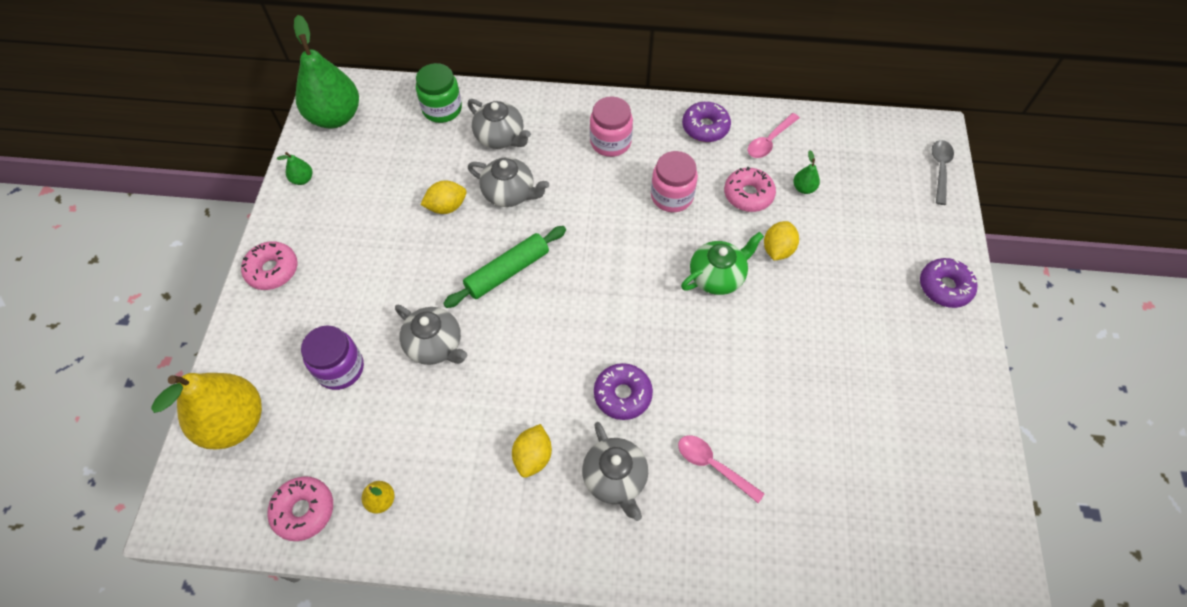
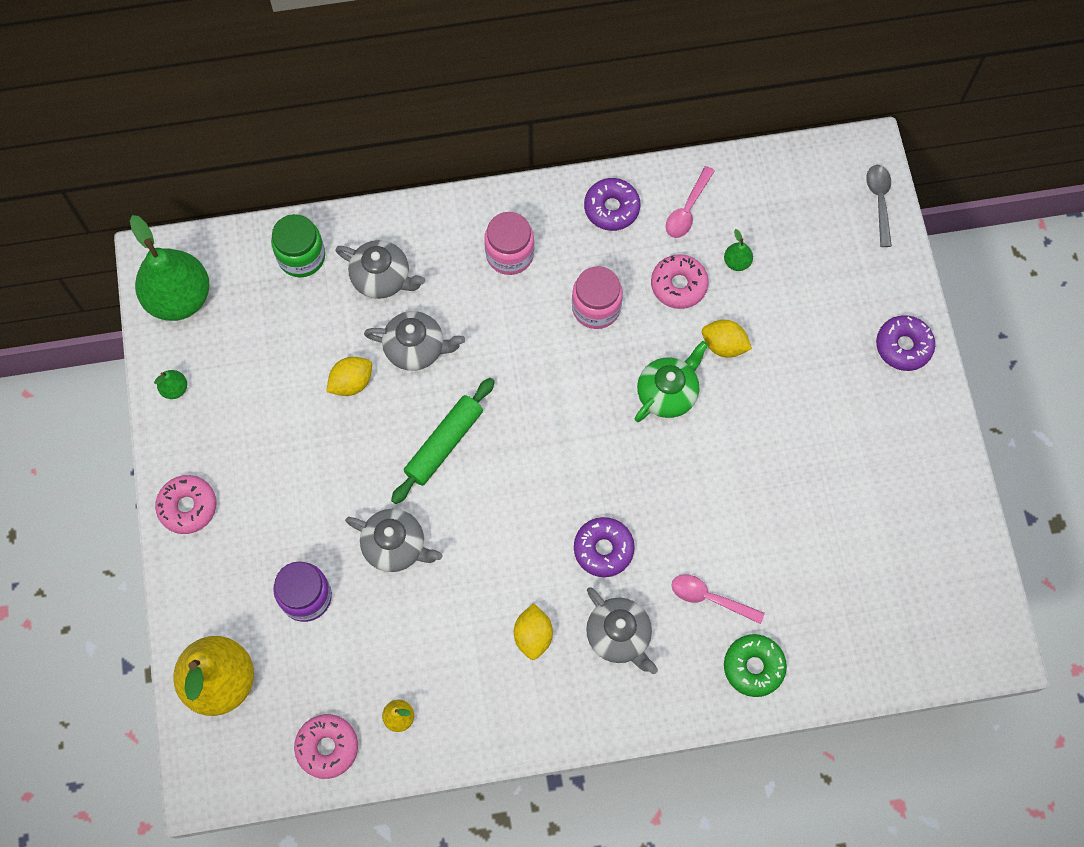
camera: 15 degrees left, 10 degrees up
yellow lemon [764,221,799,260] -> yellow lemon turned 75 degrees counterclockwise [702,320,752,358]
none -> green donut [724,634,787,697]

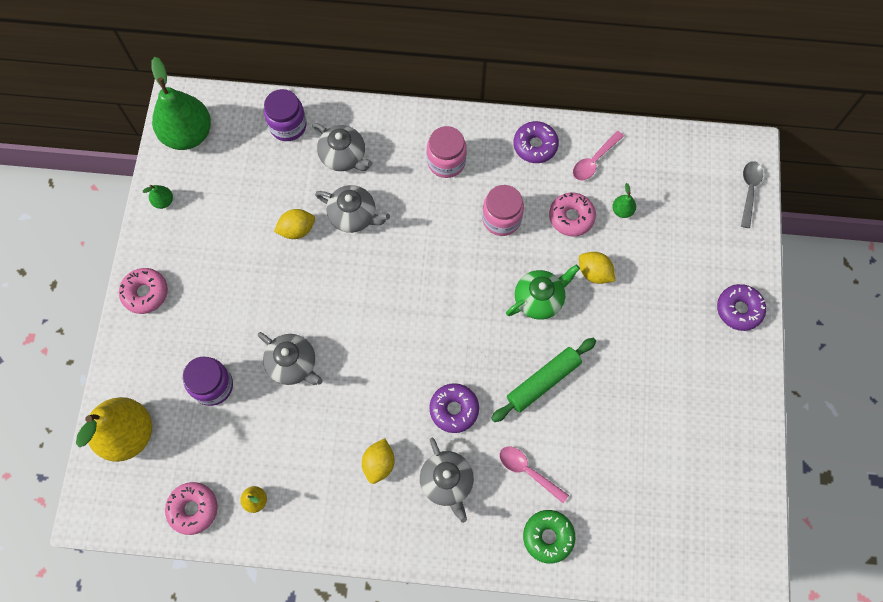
camera: 15 degrees right, 0 degrees up
green jar [271,214,325,277] -> purple jar [264,89,307,141]
green rolling pin [391,378,495,504] -> green rolling pin moved to [491,338,596,422]

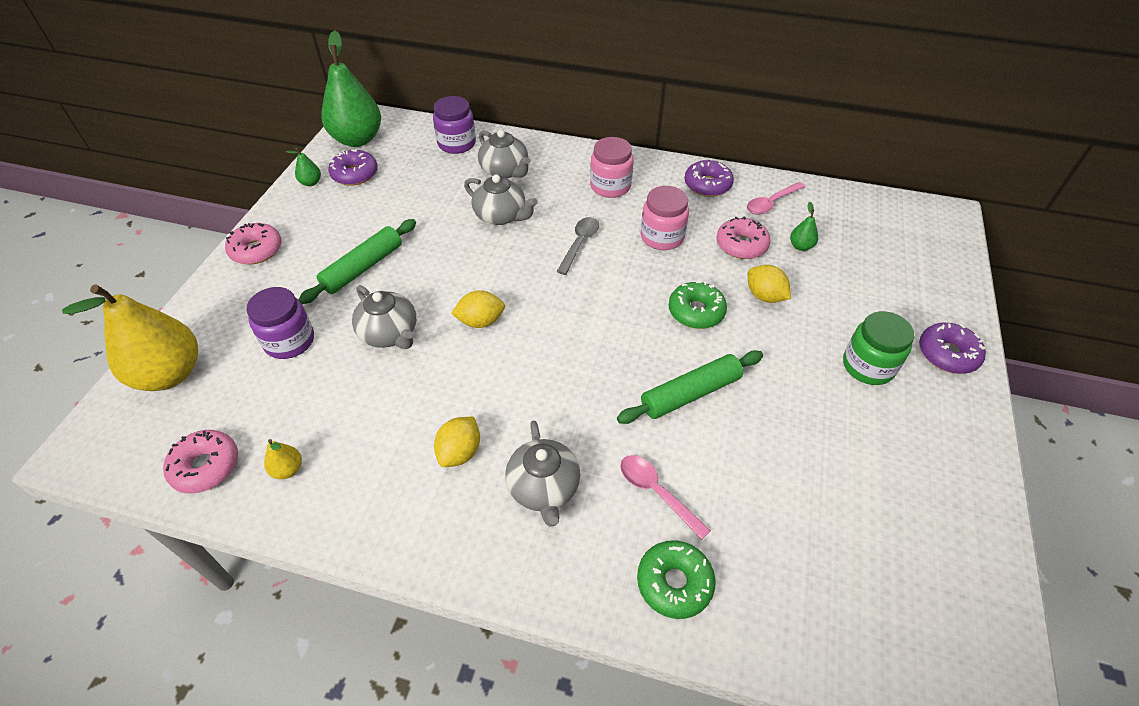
camera: 10 degrees right, 20 degrees down
yellow lemon [274,209,315,239] -> yellow lemon moved to [451,290,505,328]
purple donut [429,383,479,433] -> purple donut moved to [328,149,378,186]
green teapot [506,264,580,320] -> green donut [669,281,727,329]
grey spoon [741,161,763,228] -> grey spoon moved to [557,217,599,275]
none -> green rolling pin [298,219,416,304]
none -> green jar [843,311,914,385]

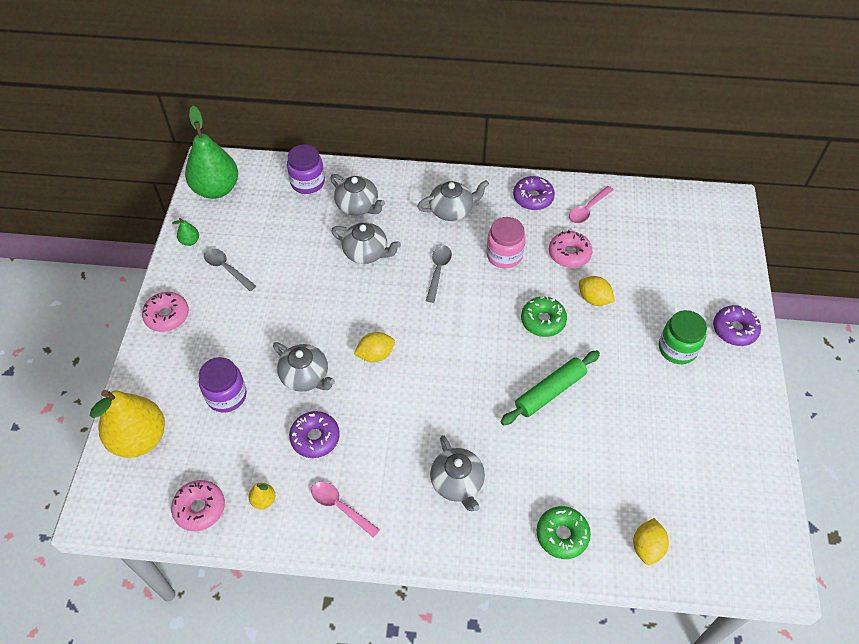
camera: 10 degrees left, 5 degrees up
green rolling pin [298,219,416,304] -> none
purple donut [328,149,378,186] -> purple donut moved to [289,411,340,458]
yellow lemon [434,417,480,467] -> yellow lemon moved to [633,518,669,565]
pink jar [590,137,634,198] -> grey teapot [417,180,489,221]
pink spoon [620,455,711,540] -> pink spoon moved to [311,481,380,538]
green pear [790,202,818,251] -> none
none -> grey spoon [204,248,256,291]

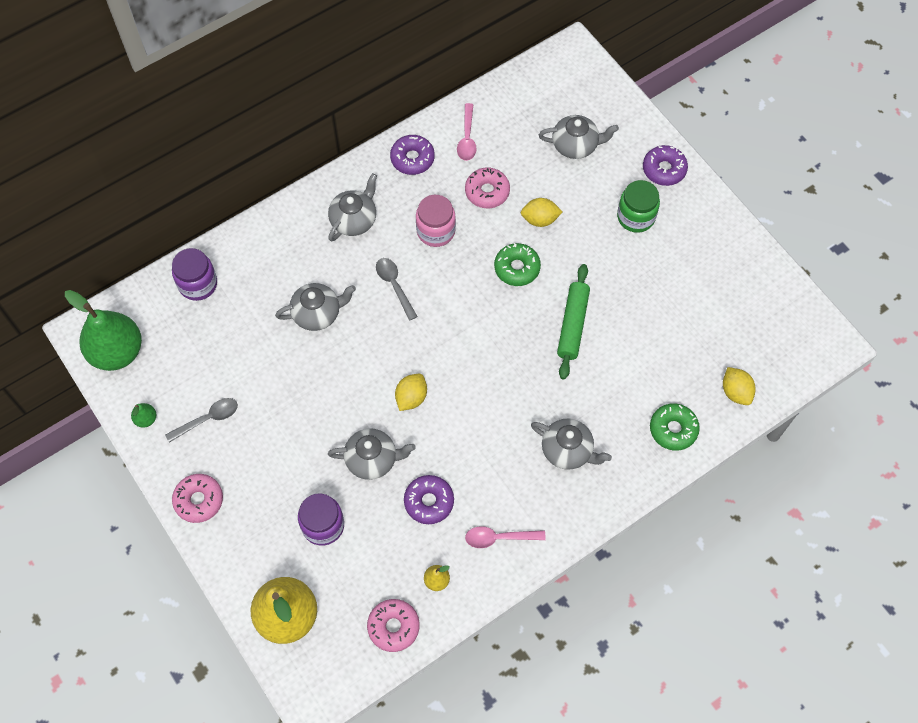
camera: 40 degrees left, 10 degrees up
grey spoon [204,248,256,291] -> grey spoon turned 150 degrees clockwise [165,398,238,443]
grey teapot [330,174,385,216] -> grey teapot moved to [539,115,619,159]

